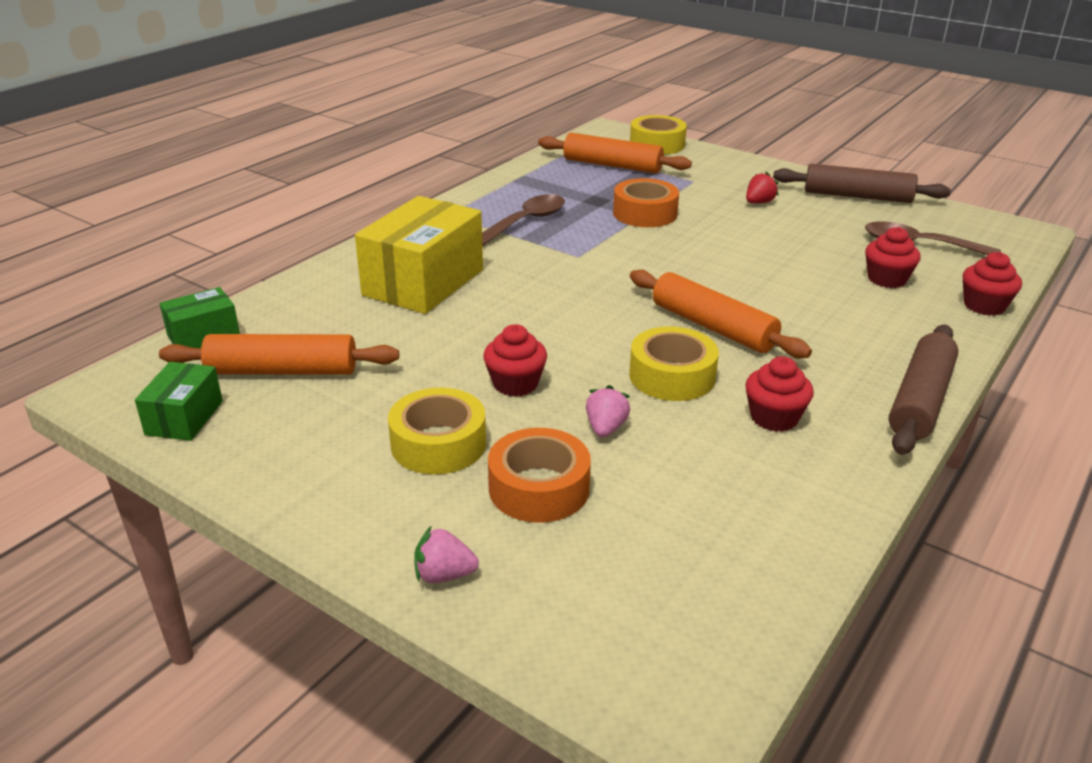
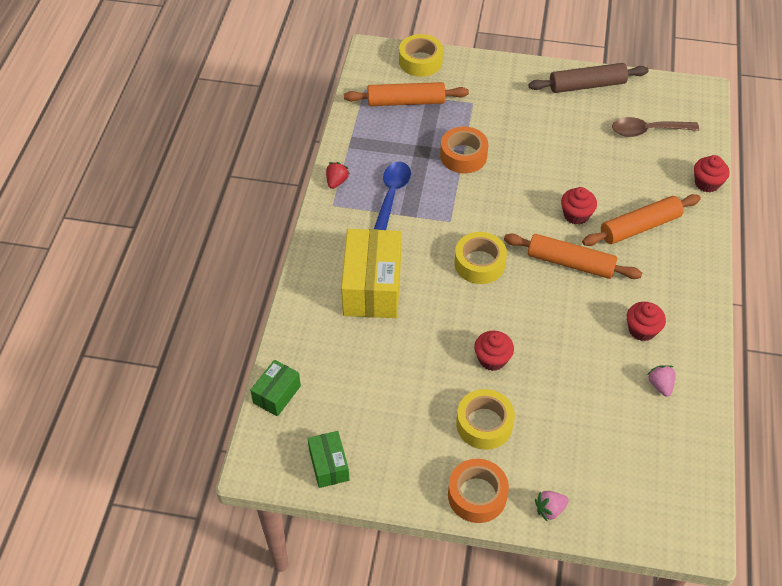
camera: 25 degrees left, 20 degrees up
orange rolling pin [159,334,399,375] -> orange rolling pin moved to [582,194,701,246]
brown spoon [482,194,565,246] -> blue spoon [374,162,411,230]
orange tape [488,428,591,523] -> orange tape moved to [448,459,509,523]
pink strawberry [586,385,630,437] -> pink strawberry moved to [647,365,676,396]
yellow tape [629,326,719,401] -> yellow tape moved to [454,232,507,284]
red strawberry [746,171,779,204] -> red strawberry moved to [326,162,350,189]
red cupcake [865,227,921,288] -> red cupcake moved to [561,187,597,225]
brown rolling pin [889,325,958,455] -> none

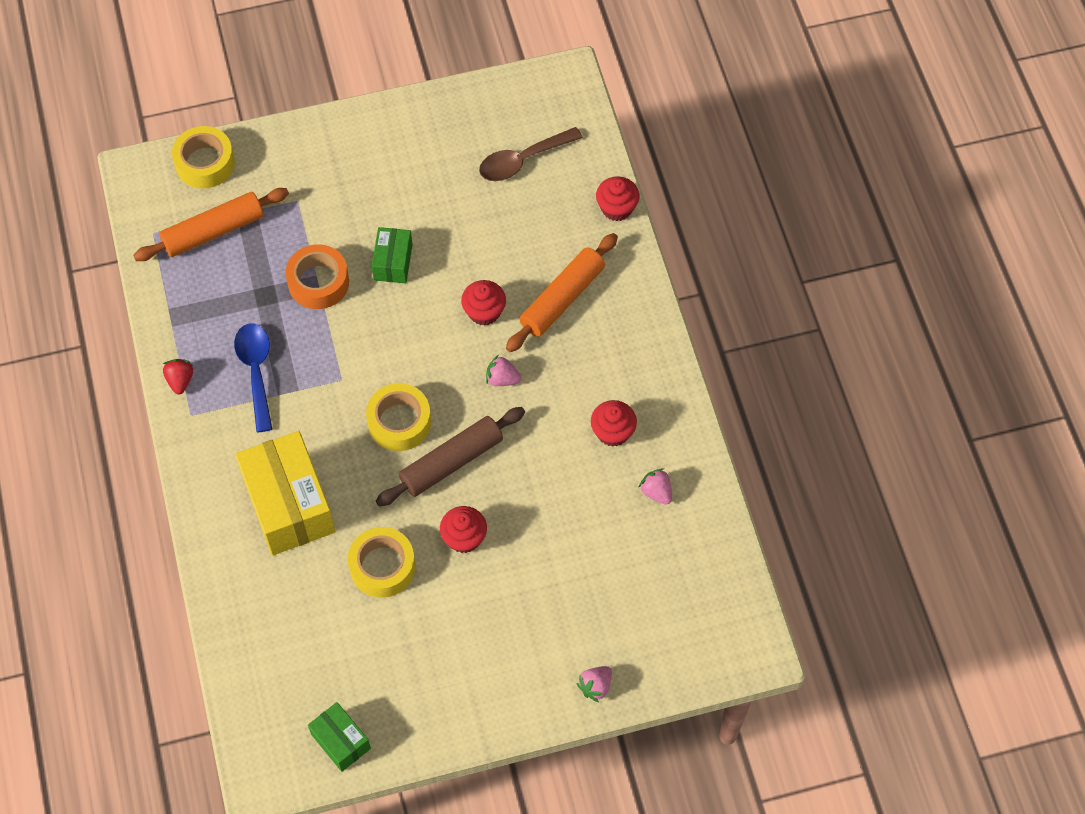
camera: 25 degrees left, 10 degrees up
green box [250,360,301,417] -> green box moved to [372,227,412,283]
orange tape [448,459,509,523] -> none
yellow tape [456,389,515,450] -> yellow tape moved to [348,527,416,598]
orange rolling pin [504,234,642,279] -> pink strawberry [486,355,521,386]
brown rolling pin [529,63,649,93] -> brown rolling pin moved to [376,407,525,506]

